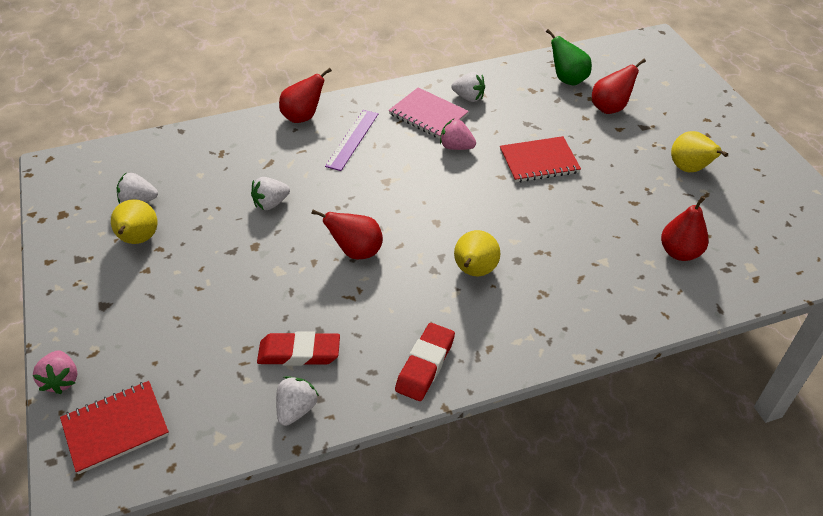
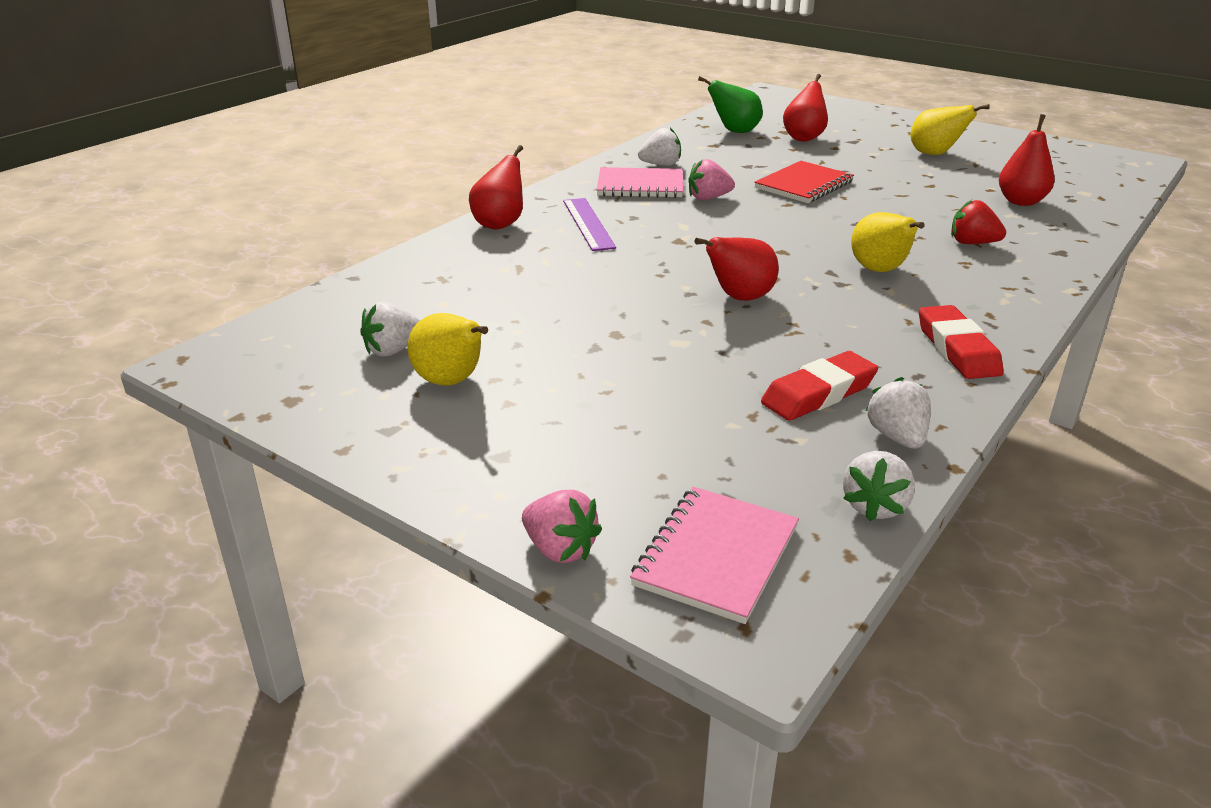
camera: 35 degrees left, 15 degrees down
red notebook [60,381,169,474] -> pink notebook [630,487,799,624]
white strawberry [251,177,290,210] -> white strawberry moved to [843,451,915,521]
none -> red strawberry [951,200,1006,244]

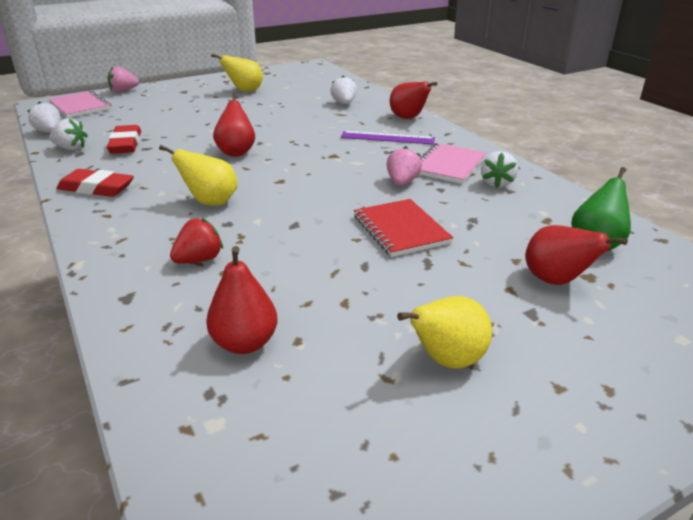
camera: 115 degrees right, 0 degrees up
white strawberry [360,302,421,357] -> white strawberry moved to [331,75,357,104]

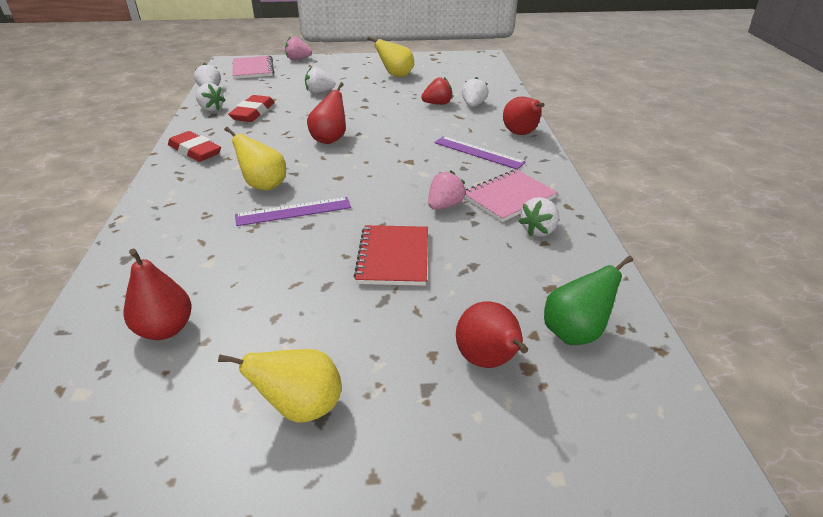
camera: 25 degrees right, 5 degrees up
red strawberry [170,217,223,264] -> red strawberry moved to [421,77,453,105]
none -> purple ruler [235,197,351,226]
none -> white strawberry [305,67,335,94]

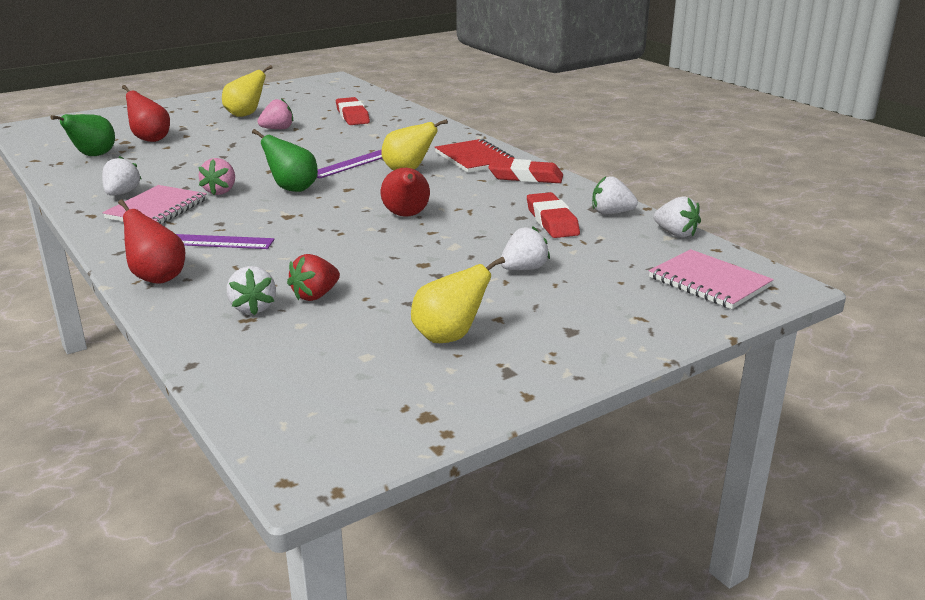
camera: 150 degrees right, 10 degrees down
red pear [124,249,192,340] -> red eraser [336,97,370,125]
pink strawberry [285,36,312,60] -> pink strawberry moved to [257,98,293,129]
red notebook [354,225,428,286] -> red notebook moved to [435,139,515,173]
none -> green pear [252,129,318,192]

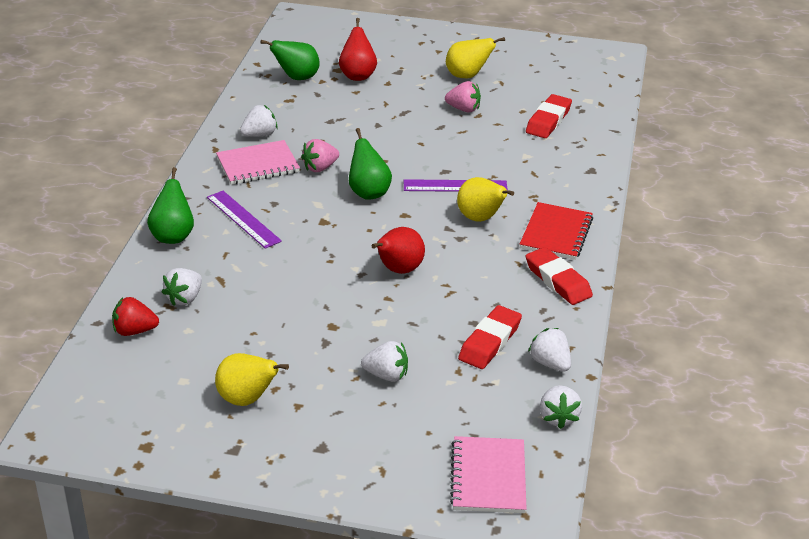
camera: 45 degrees right, 10 degrees up
red pear [118,199,185,284] -> green pear [147,167,194,244]
red strawberry [287,254,340,301] -> red strawberry moved to [112,297,159,336]

